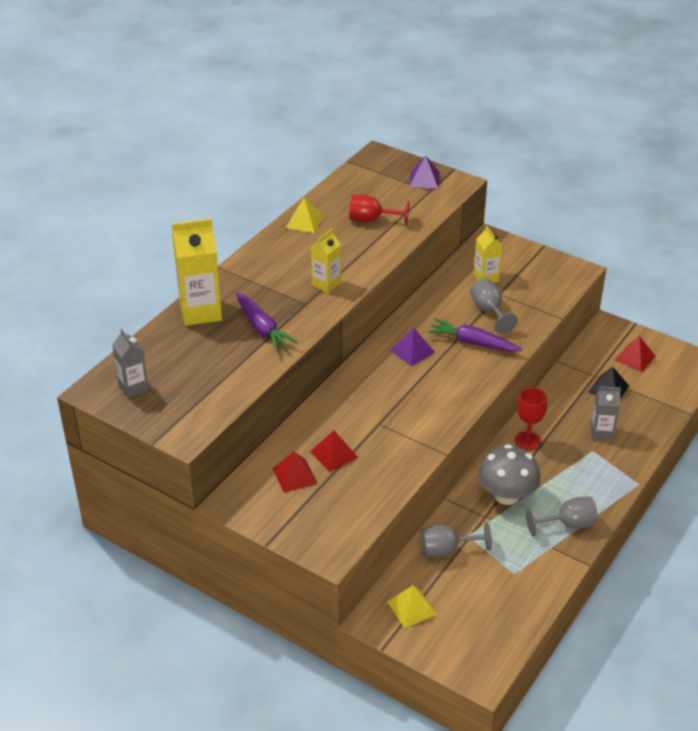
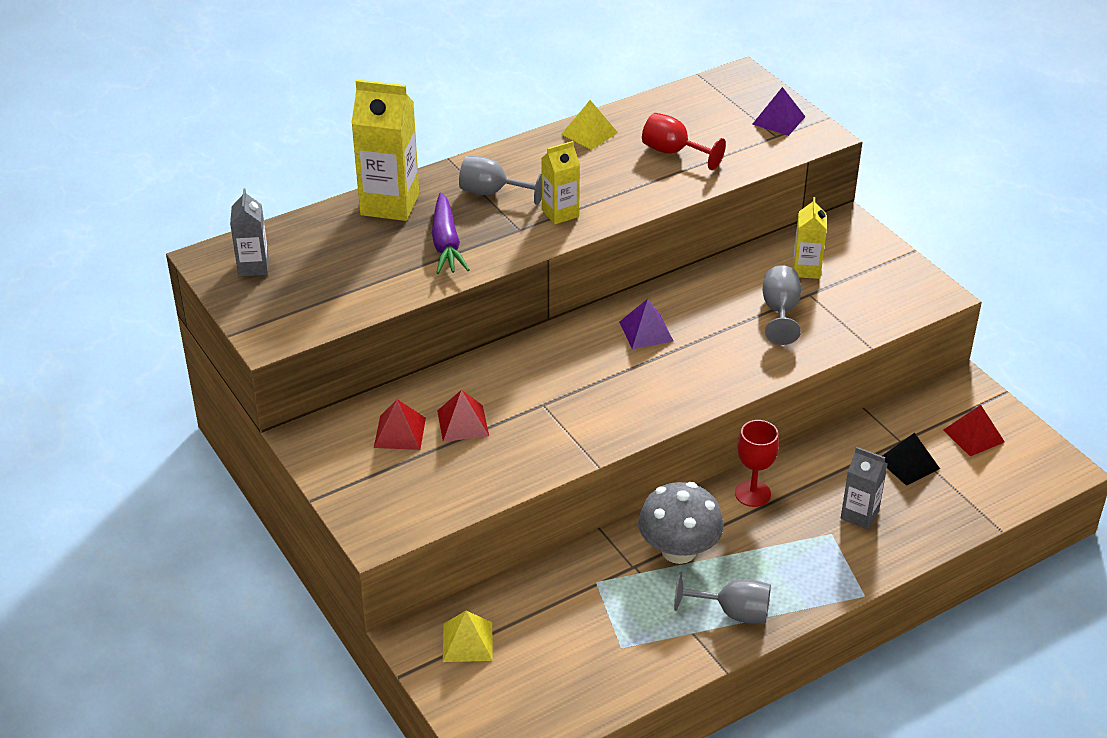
camera: 25 degrees right, 0 degrees up
grey goblet [421,522,492,557] -> grey goblet moved to [459,155,542,205]
purple carrot [428,318,522,352] -> none

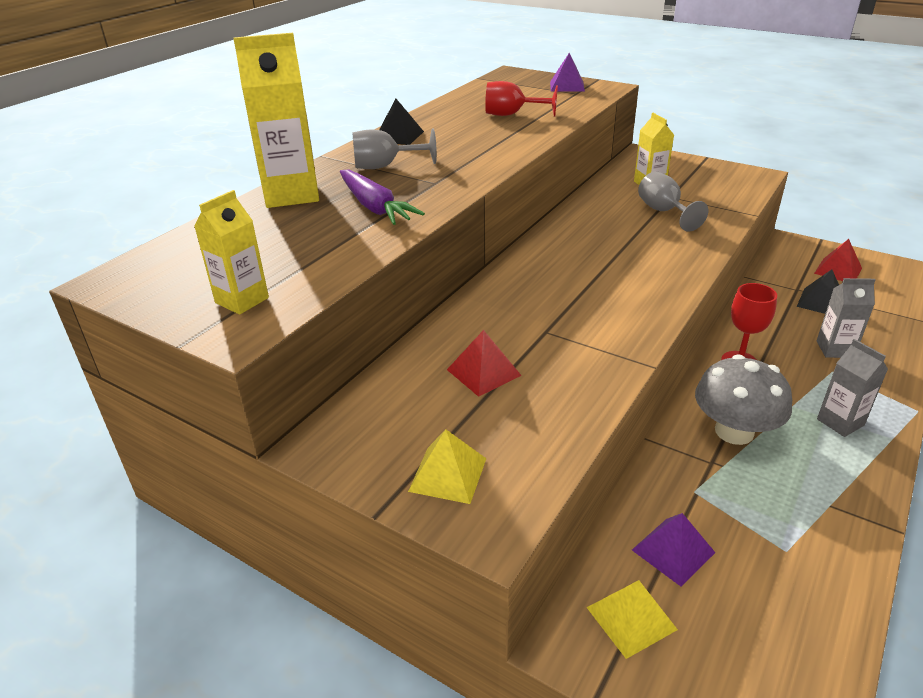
camera: 25 degrees left, 5 degrees down
grey carton [230,189,269,276] -> grey carton moved to [817,339,888,437]
red pyramid [374,399,426,450] -> none
yellow carton [542,141,580,224] -> yellow carton moved to [194,190,269,315]
yellow pyramid [561,100,618,150] -> yellow pyramid moved to [408,429,487,504]
purple pyramid [619,299,673,349] -> purple pyramid moved to [632,513,716,586]
grey goblet [674,572,771,623] -> none
none -> black pyramid [379,99,424,145]

